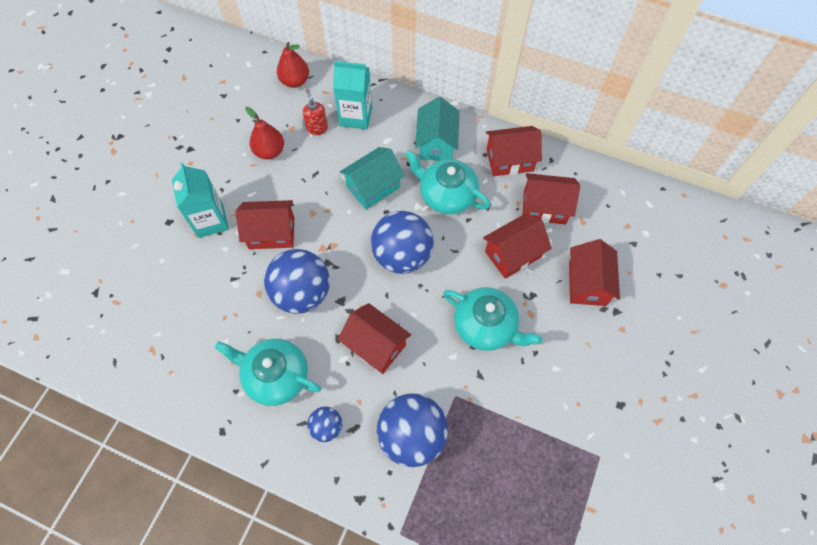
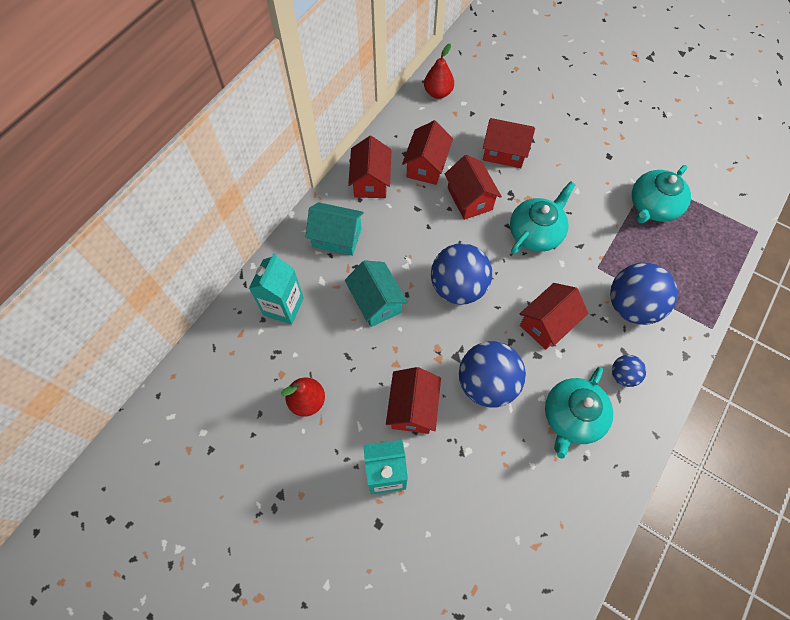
camera: 80 degrees left, 0 degrees up
red pear [277,42,309,88] -> red pear moved to [424,44,454,99]
red soap dispenser [303,89,328,135] -> none
turquoise teapot [405,150,490,214] -> turquoise teapot moved to [632,165,691,223]

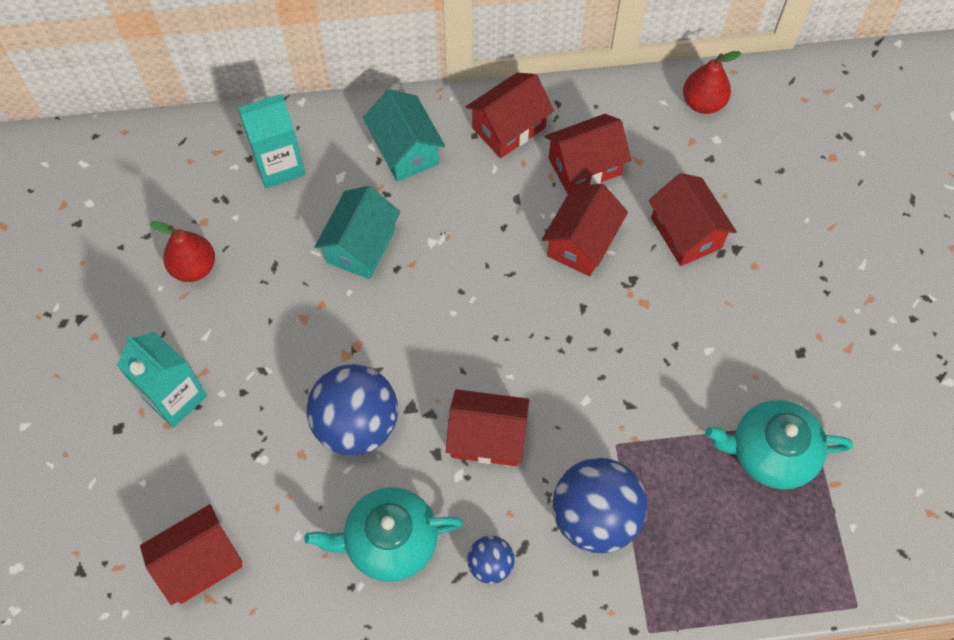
camera: 50 degrees right, 0 degrees up
red house [386,367,441,434] -> red house moved to [140,504,243,605]
blue ball [431,243,492,305] -> none
turquoise teapot [510,181,575,254] -> none

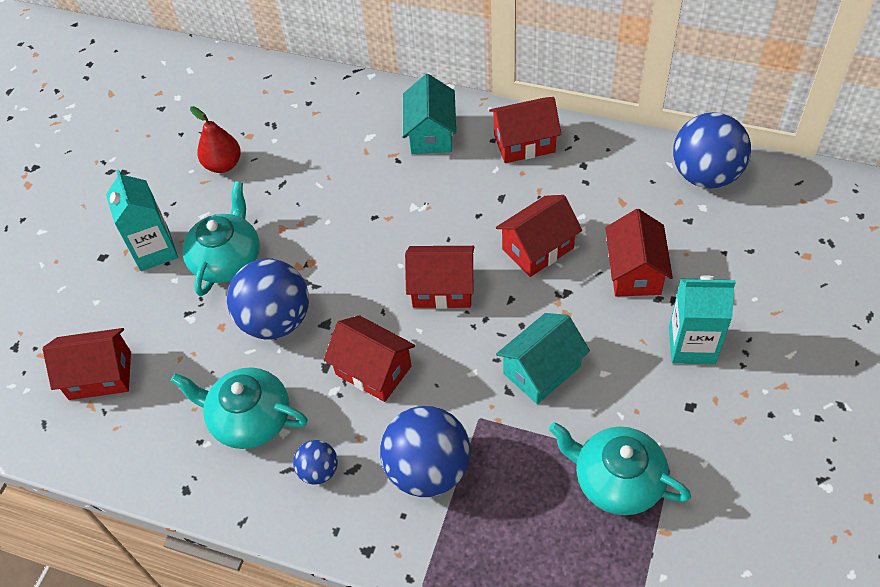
camera: 30 degrees right, 10 degrees down
turquoise carton [238,94,306,188] -> turquoise carton moved to [669,275,736,364]
turquoise house [315,186,401,279] -> turquoise house moved to [496,313,590,404]
red house [545,114,631,194] -> red house moved to [405,246,474,309]
red pear [683,51,741,114] -> blue ball [673,112,751,188]
none -> turquoise teapot [182,181,260,296]

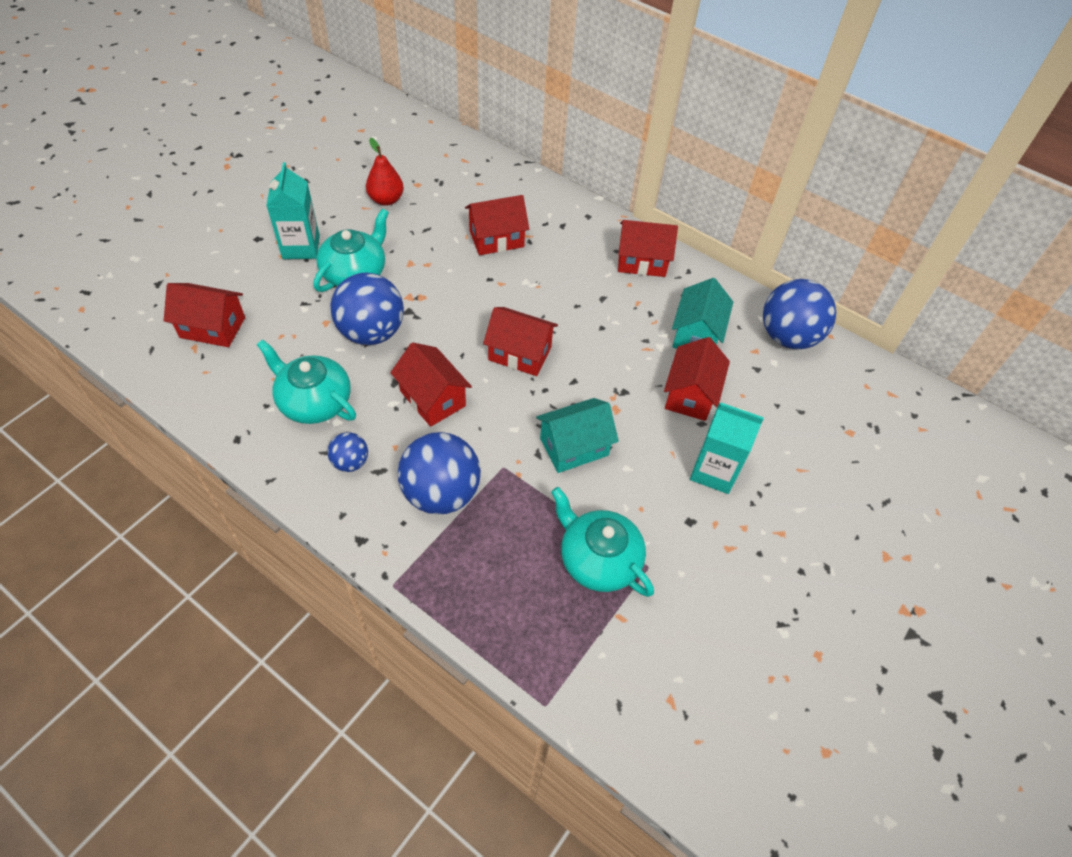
camera: 10 degrees right, 0 degrees up
turquoise house [403,74,456,154] -> turquoise house moved to [672,278,733,349]
red house [496,195,582,277] -> red house moved to [465,195,529,255]

